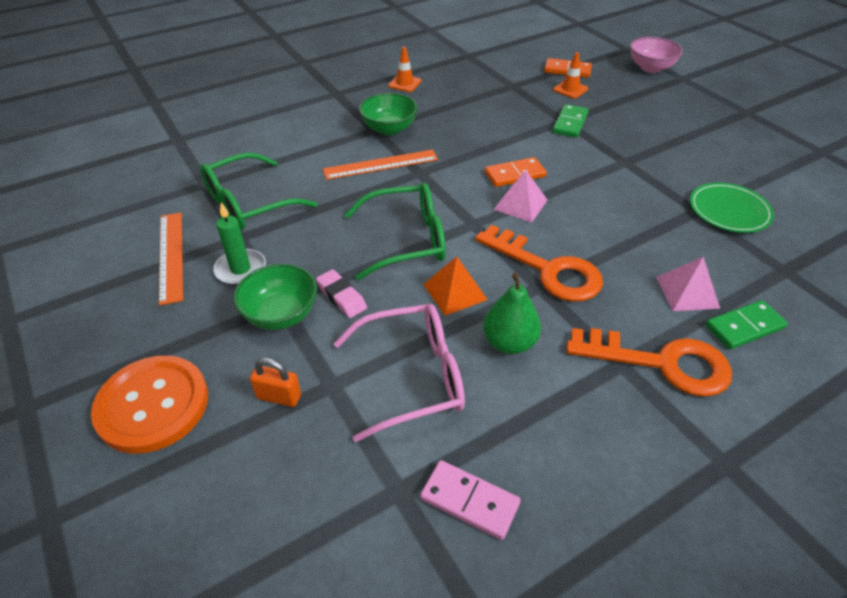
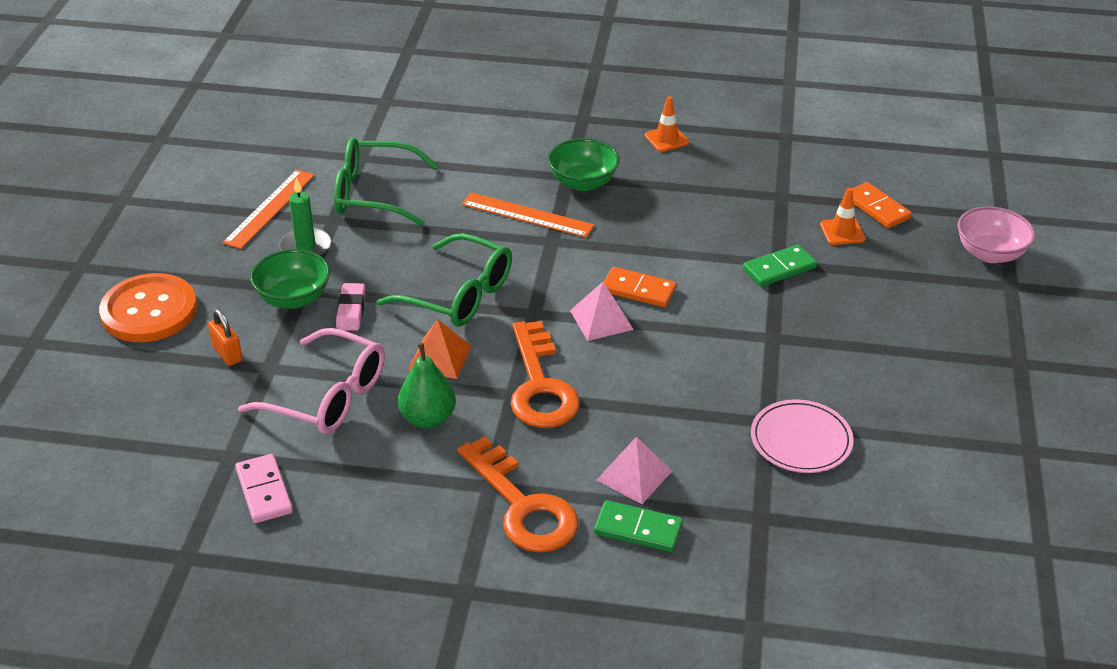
camera: 40 degrees right, 5 degrees down
green plate [690,183,774,233] -> pink plate [751,399,854,473]

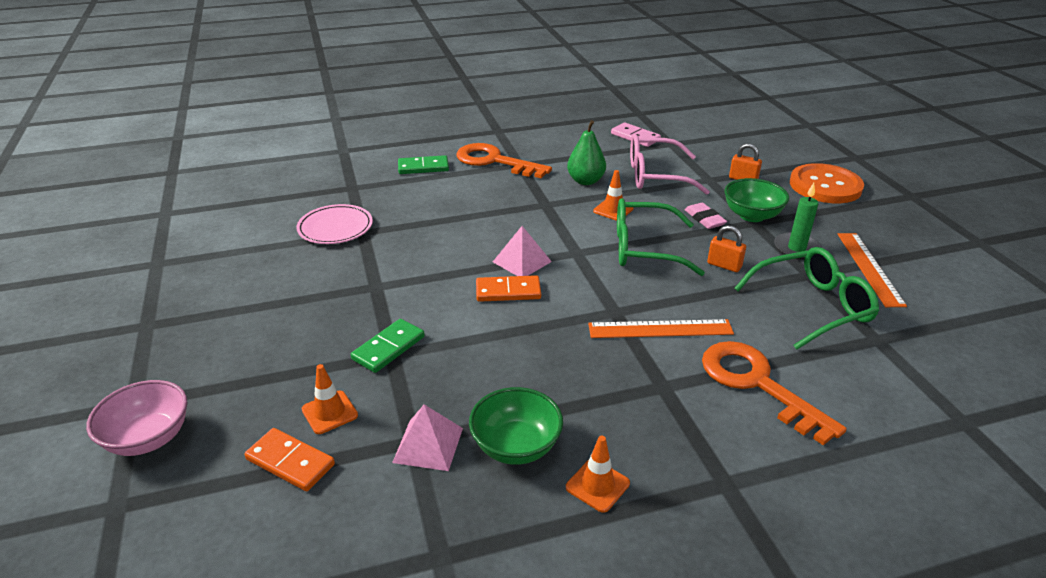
camera: 155 degrees right, 5 degrees down
orange pyramid [408,319,471,379] -> orange traffic cone [593,170,633,221]
orange key [511,321,580,428] -> orange key moved to [702,341,847,445]
green bowl [548,138,620,191] -> green bowl moved to [469,387,563,465]
pink pyramid [596,436,672,504] -> pink pyramid moved to [392,404,463,471]
none -> orange padlock [707,225,746,272]

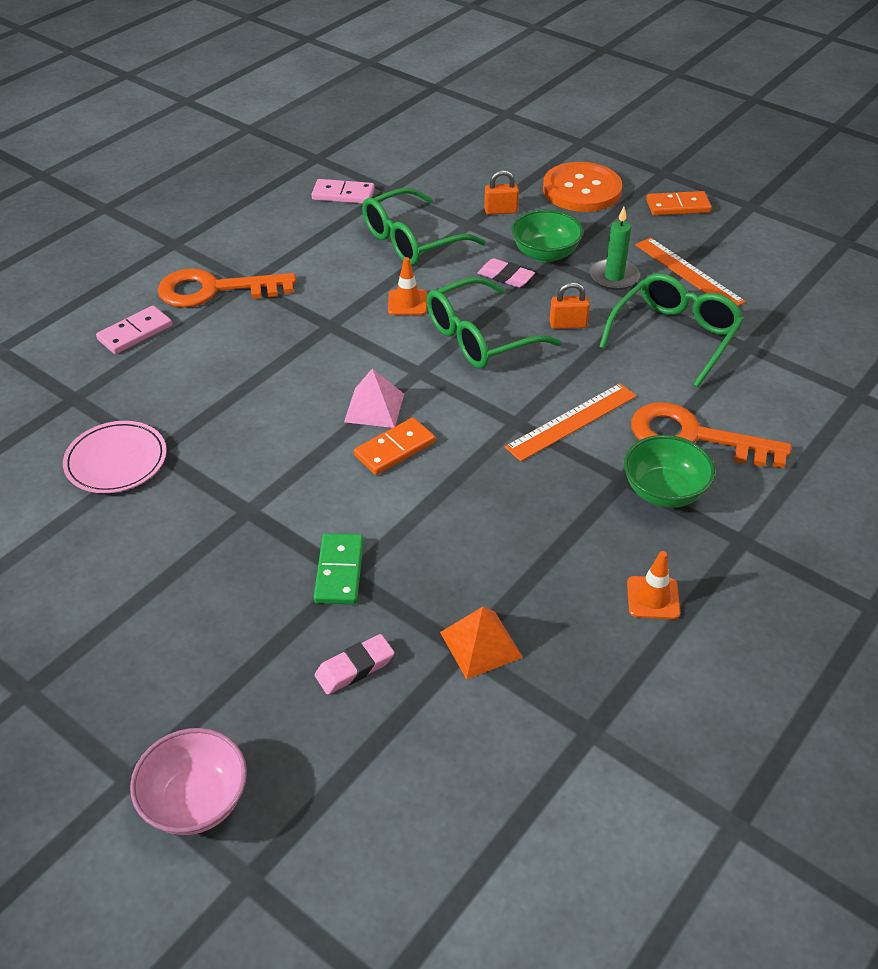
camera: 35 degrees left, 10 degrees up
orange domino [244,428,335,491] -> orange domino moved to [646,191,712,215]
orange traffic cone [301,364,358,434] -> pink eraser [315,634,395,695]
pink pyramid [392,404,463,471] -> orange pyramid [440,607,523,680]
green domino [398,155,449,174] -> pink domino [96,306,172,354]
green bowl [469,387,563,465] -> green bowl moved to [624,435,715,508]
green pear [567,120,606,185] -> none
pink glasses [630,134,710,195] -> green glasses [362,188,485,265]

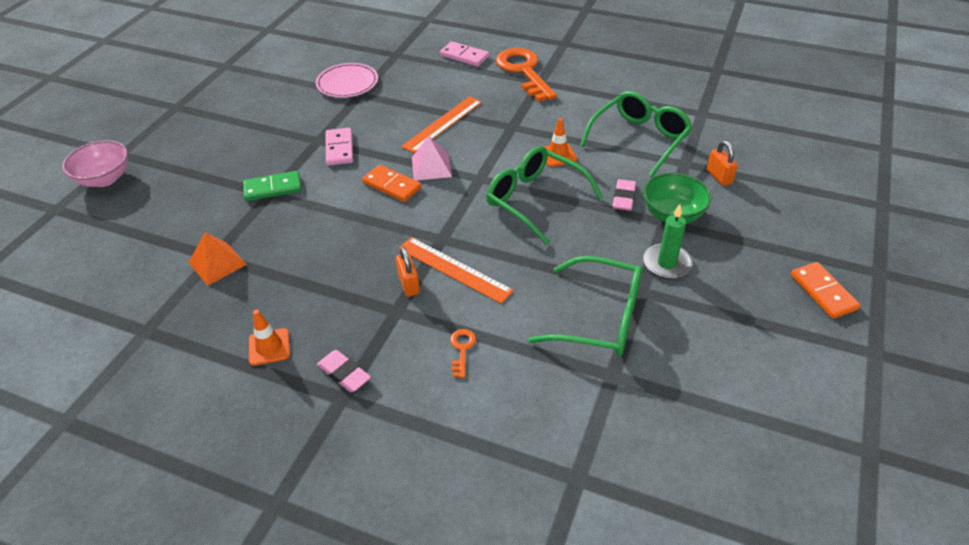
camera: 75 degrees right, 0 degrees up
pink domino [311,179,375,204] -> pink domino moved to [326,128,353,166]
pink eraser [315,634,395,695] -> pink eraser moved to [317,350,371,392]
green glasses [362,188,485,265] -> green glasses turned 90 degrees clockwise [580,91,692,177]
orange button [543,162,622,212] -> none
orange padlock [550,282,590,329] -> orange padlock moved to [396,247,420,297]
green bowl [624,435,715,508] -> none
orange key [631,402,791,468] -> orange key [450,329,476,378], size x0.42
orange ruler [635,237,746,306] -> orange ruler moved to [401,96,482,153]

